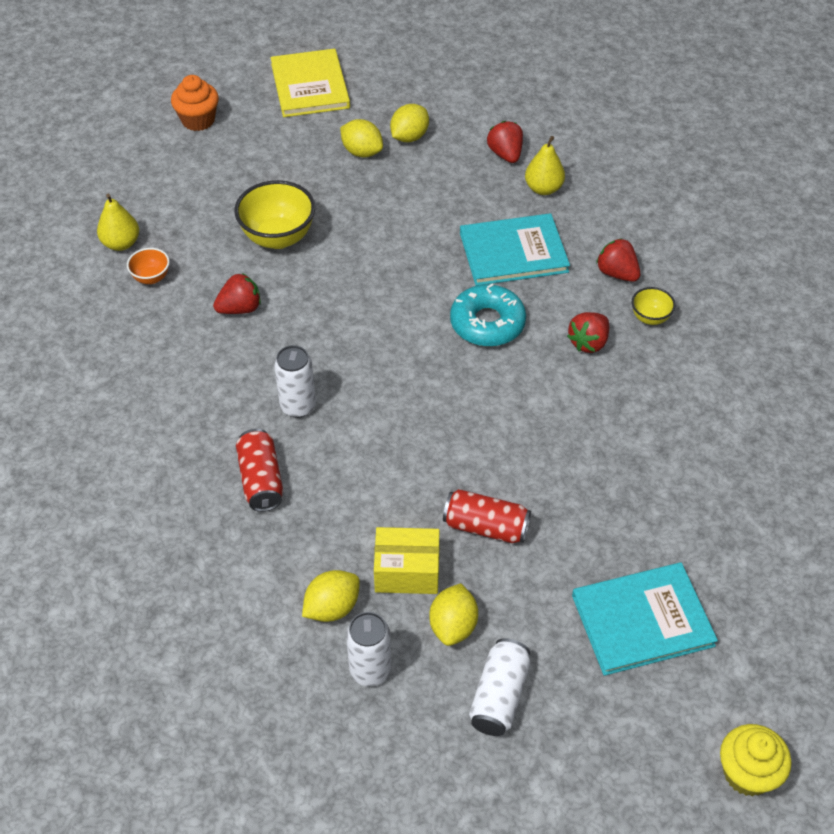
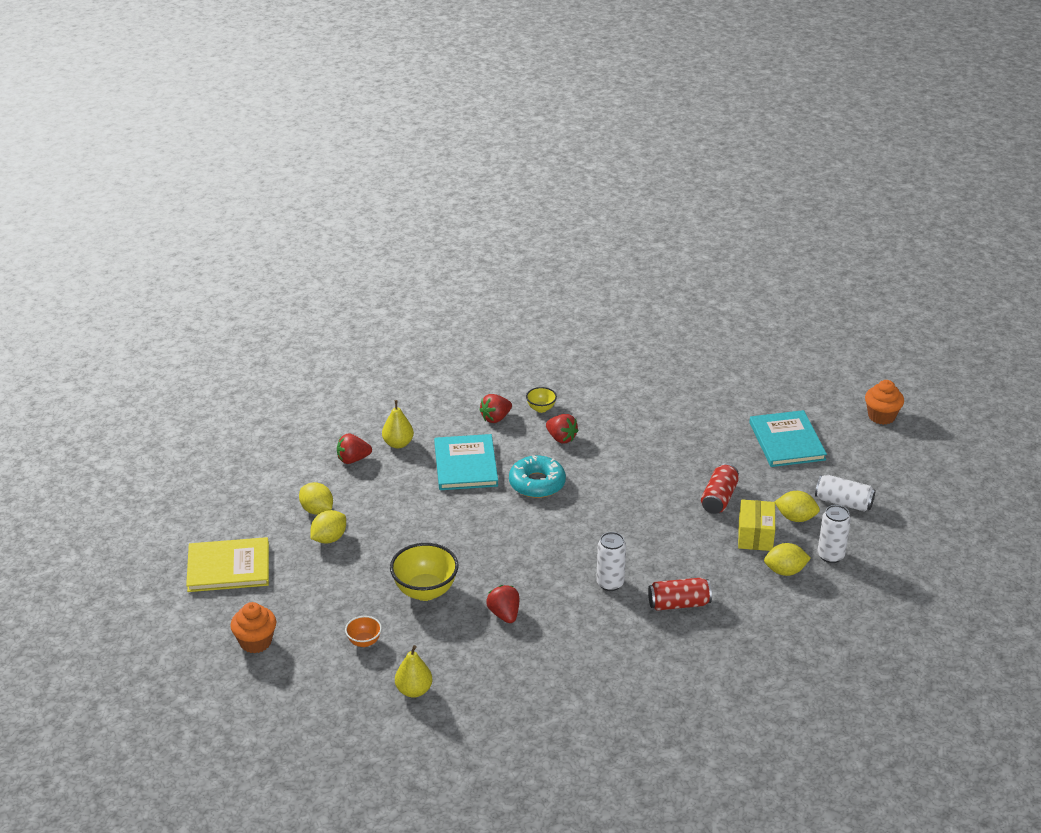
camera: 85 degrees left, 15 degrees down
orange bowl [127,248,170,284] -> orange bowl moved to [345,616,382,647]
yellow lemon [302,570,360,622] -> yellow lemon turned 60 degrees counterclockwise [764,543,811,576]
yellow cupcake [720,724,791,796] -> orange cupcake [865,380,904,425]

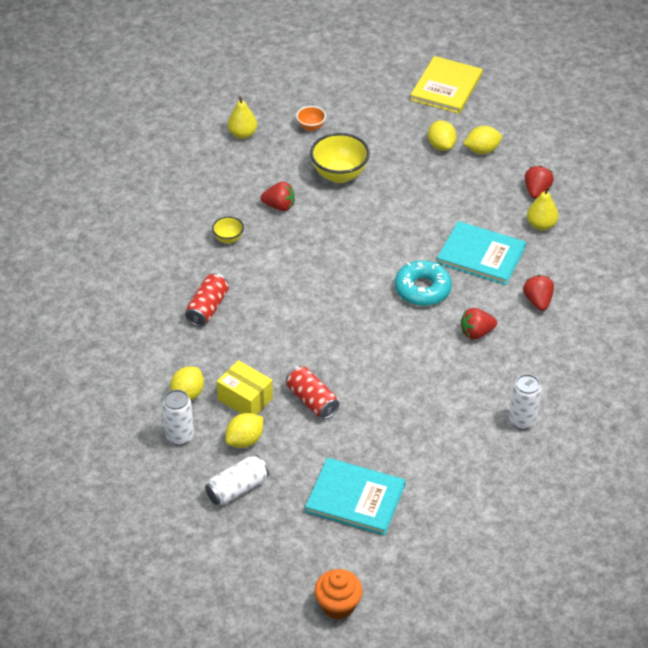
camera: 120 degrees right, 10 degrees up
orange cupcake [230,602,276,653] -> none
yellow bowl [526,387,557,413] -> yellow bowl moved to [212,216,244,244]
white can [596,532,626,591] -> white can moved to [509,374,542,430]

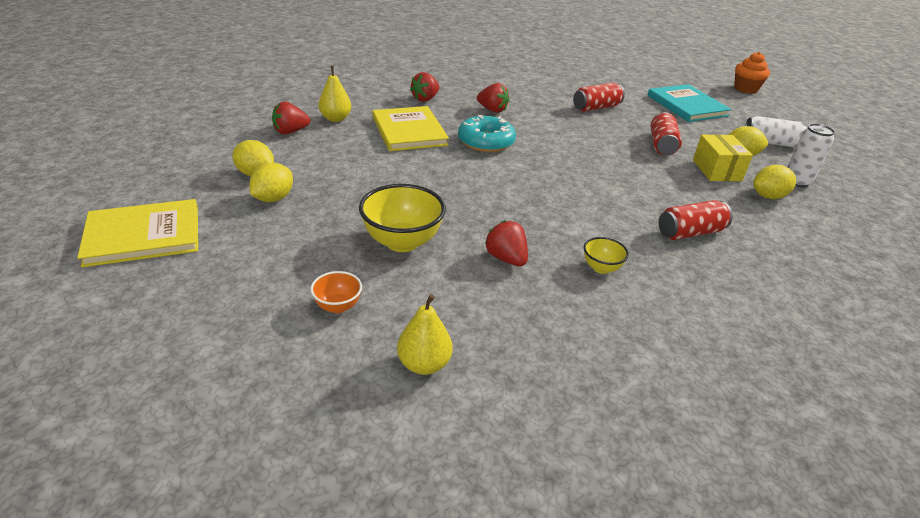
camera: 135 degrees left, 10 degrees down
turquoise book [437,221,526,285] -> yellow book [373,106,449,151]
white can [509,374,542,430] -> none
none -> red can [573,83,625,112]

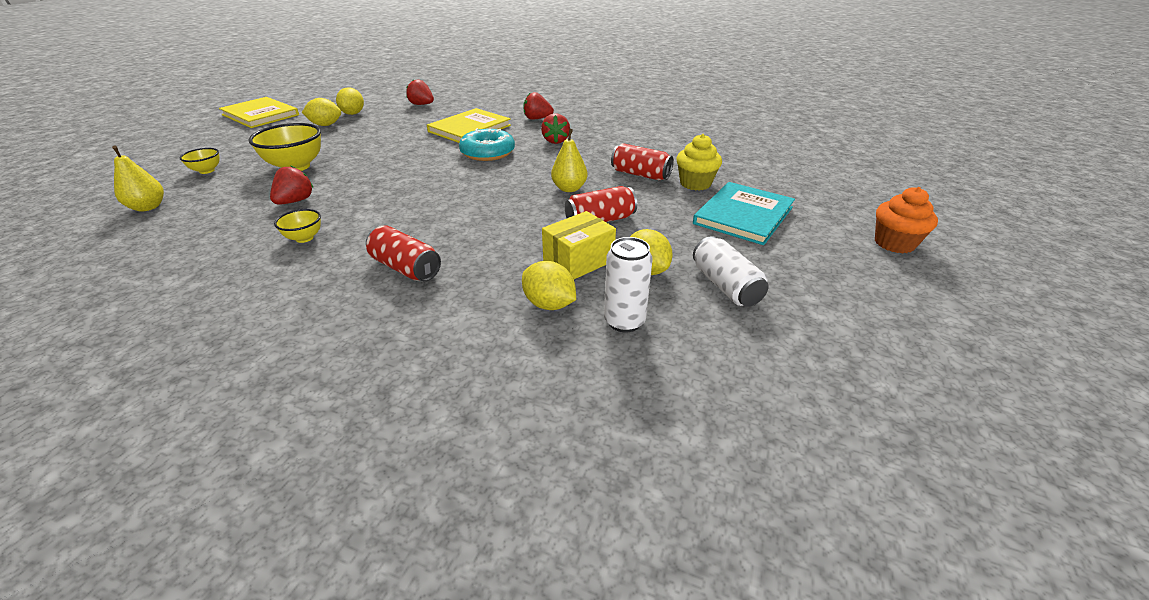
camera: 60 degrees right, 0 degrees up
orange bowl [310,271,362,313] -> yellow bowl [179,148,220,174]
yellow pear [318,66,351,122] -> yellow pear moved to [551,129,588,192]
none -> yellow cupcake [676,134,722,191]

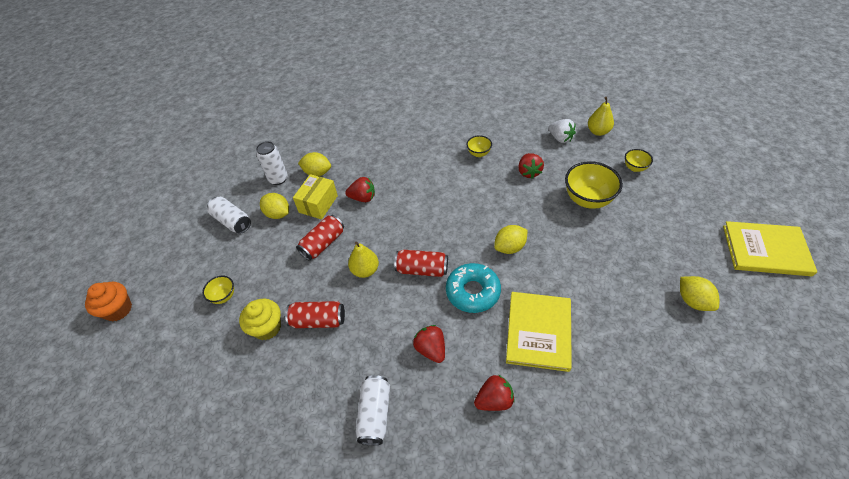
camera: 155 degrees right, 15 degrees up
yellow lemon [302,98,341,126] -> yellow lemon moved to [494,225,527,254]
red can [366,225,441,281] -> red can moved to [394,250,448,277]
red strawberry [406,79,434,105] -> red strawberry moved to [345,177,375,202]
turquoise book [693,182,795,245] -> yellow bowl [202,276,234,304]
none -> white can [356,375,390,446]
none -> white strawberry [549,119,576,143]

